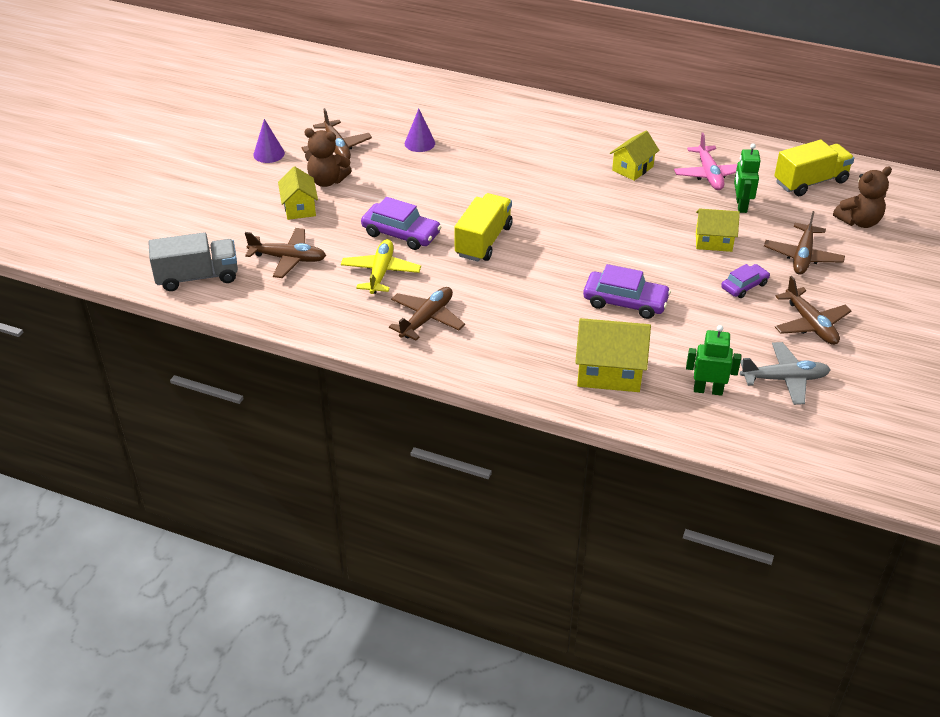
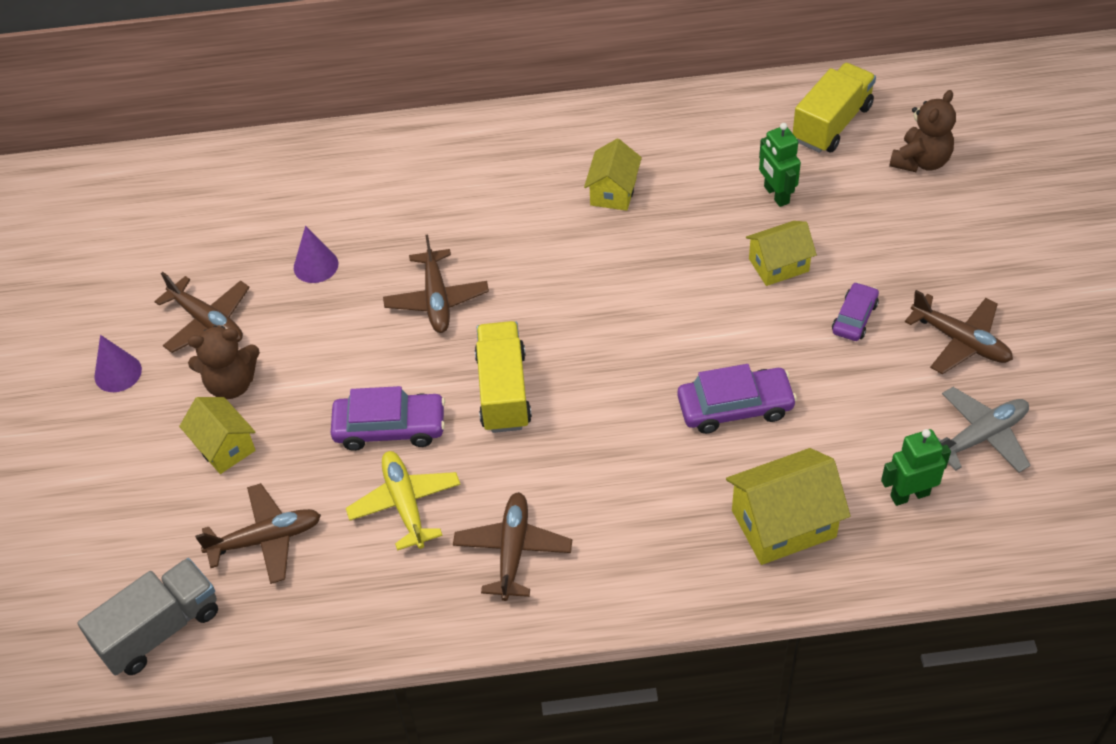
camera: 25 degrees left, 10 degrees up
pink plane [674,132,737,190] -> none
brown plane [764,211,845,274] -> brown plane moved to [383,235,489,333]

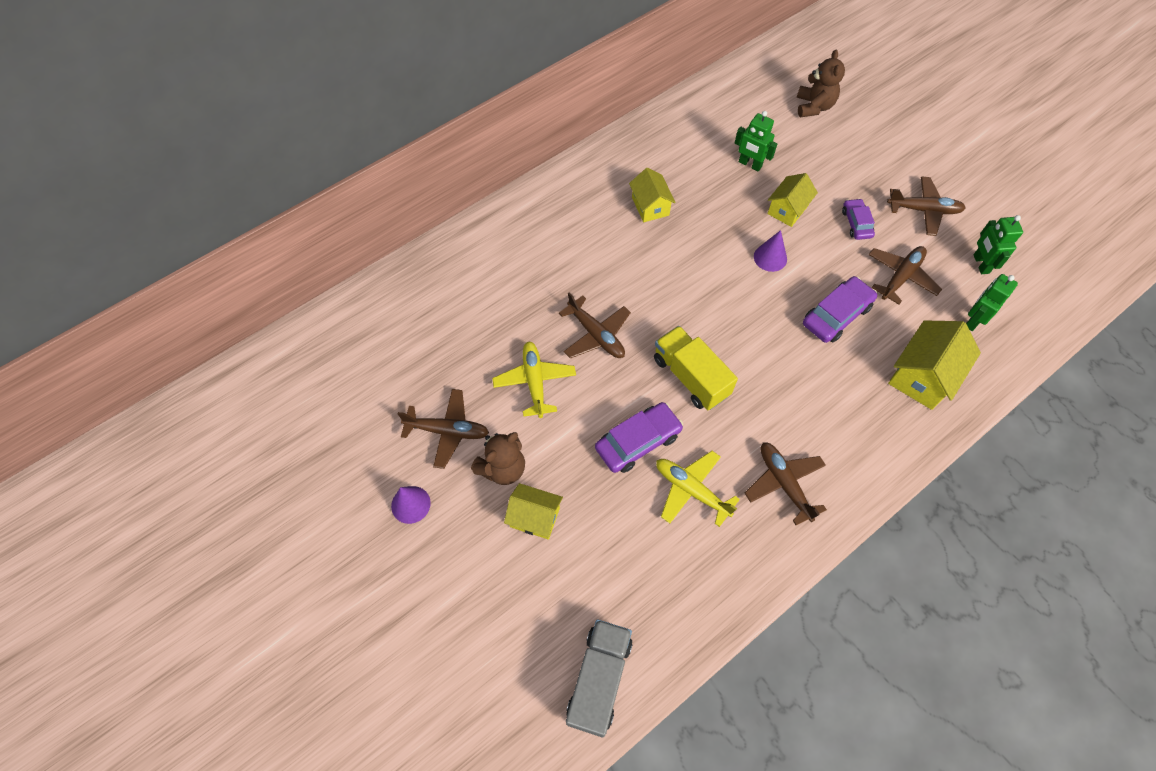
camera: 35 degrees left, 10 degrees up
brown plane [195,483,321,584] -> brown plane moved to [868,246,942,305]
purple cone [294,226,338,283] -> purple cone moved to [754,230,787,272]
yellow truck [793,63,876,153] -> none
grey plane [938,387,1030,473] -> green robot [973,215,1023,274]
none -> yellow plane [492,341,576,418]

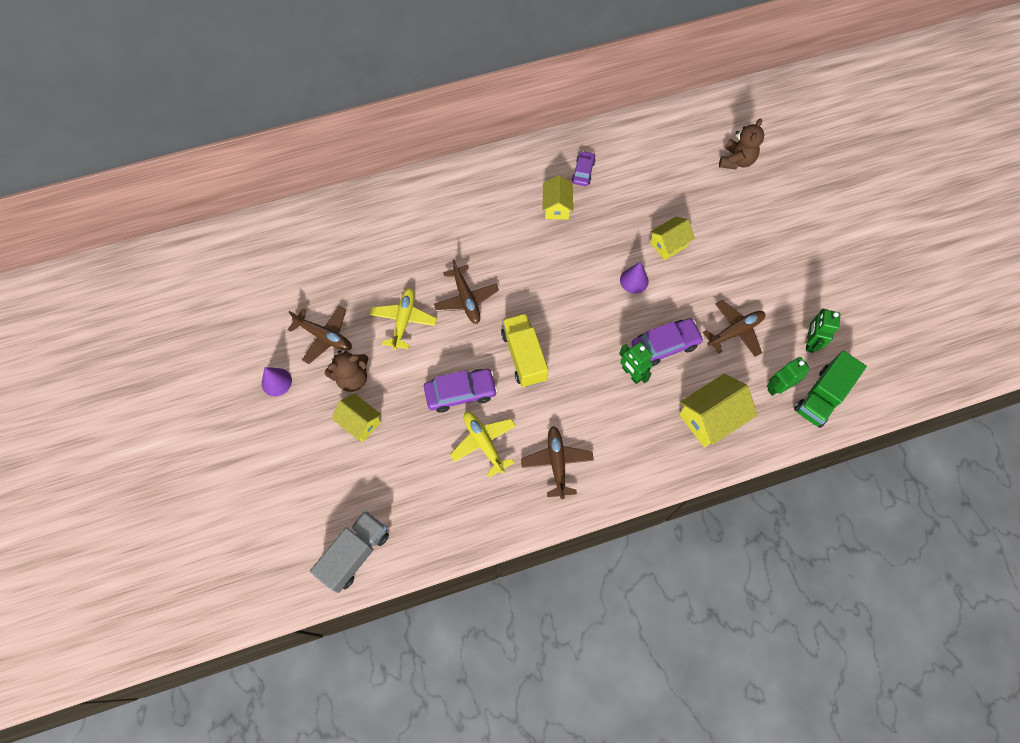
camera: 20 degrees right, 5 degrees up
green robot [735,111,777,171] -> green robot moved to [619,342,653,384]
purple car [842,198,875,240] -> purple car moved to [572,151,595,186]
brown plane [887,176,966,236] -> none
none -> green truck [794,351,867,428]

